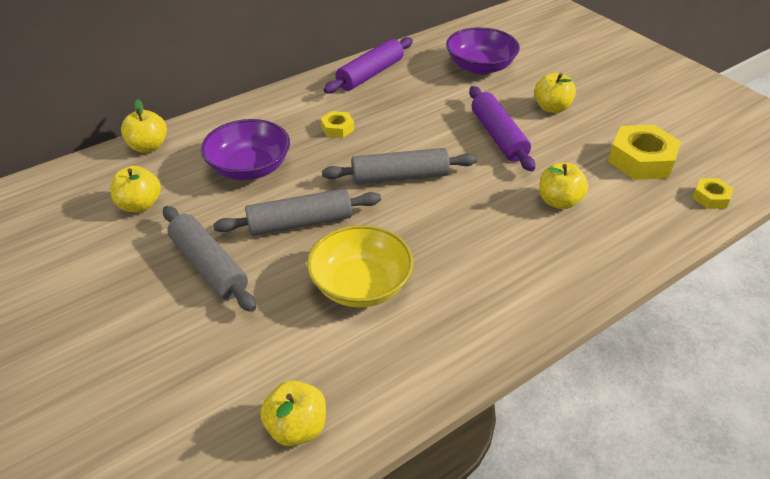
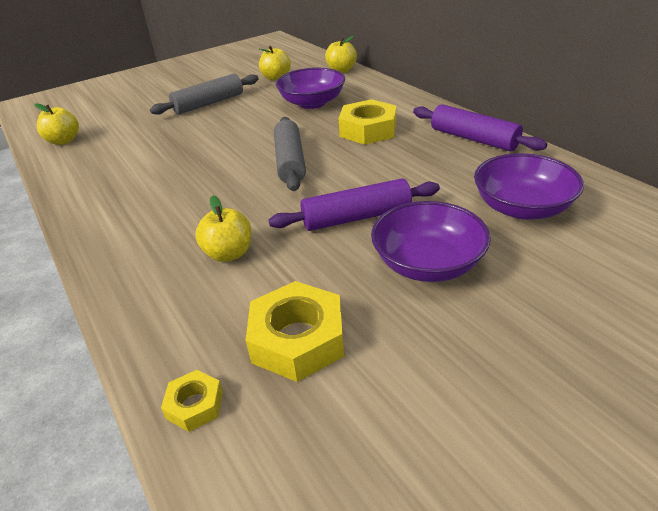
camera: 95 degrees right, 5 degrees down
grey rolling pin [213,189,381,236] -> none
yellow bowl [307,225,413,308] -> none
yellow nut [321,111,354,138] -> yellow nut [338,99,397,145], size x1.94
yellow apple [534,73,576,113] -> purple bowl [371,201,491,282]

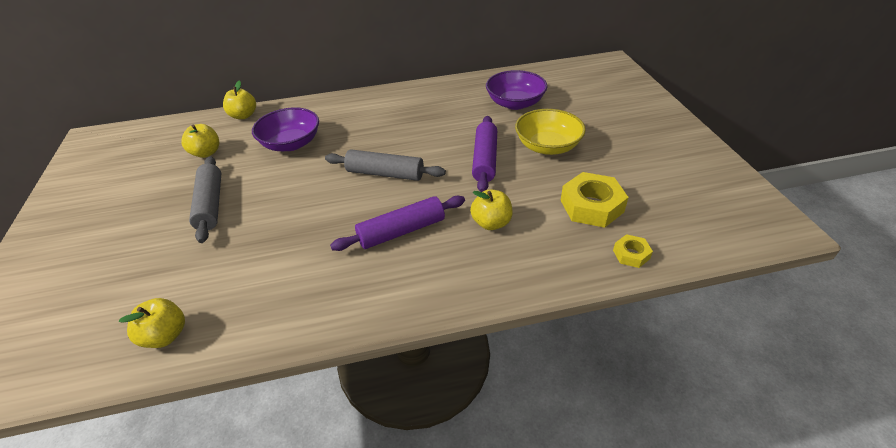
camera: 70 degrees left, 5 degrees up
yellow nut [338,99,397,145] -> none
purple bowl [371,201,491,282] -> yellow bowl [515,109,586,155]
purple rolling pin [413,104,547,151] -> purple rolling pin moved to [330,196,465,251]

